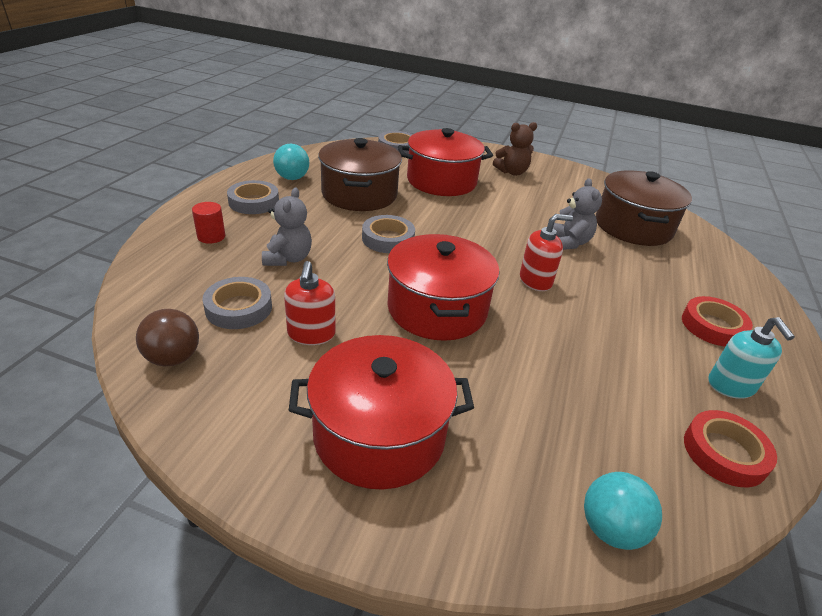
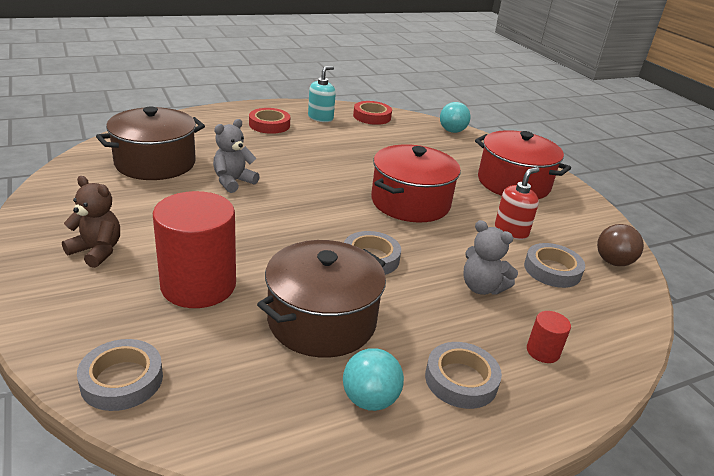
camera: 135 degrees left, 5 degrees down
grey teddy bear [262,188,312,266] -> grey teddy bear turned 105 degrees counterclockwise [463,220,518,295]
red pot [398,128,493,196] -> red cylinder [153,191,236,308]
red soap dispenser [520,214,573,291] -> none

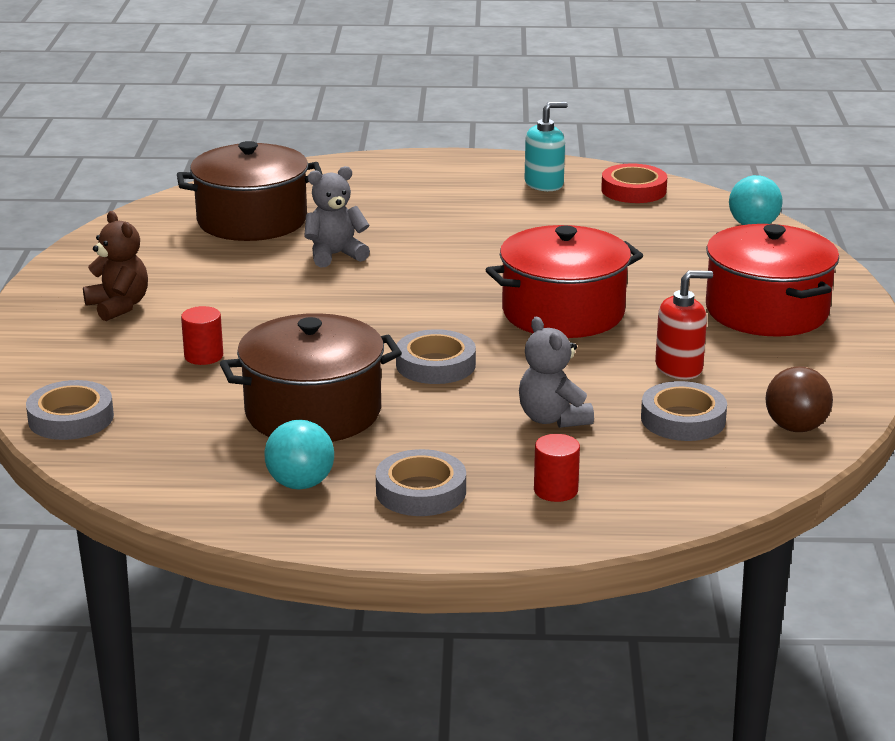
camera: 30 degrees right, 5 degrees down
red cylinder [153,191,236,308] -> red cylinder [181,306,223,365], size x0.43
red tape [249,108,290,134] -> none

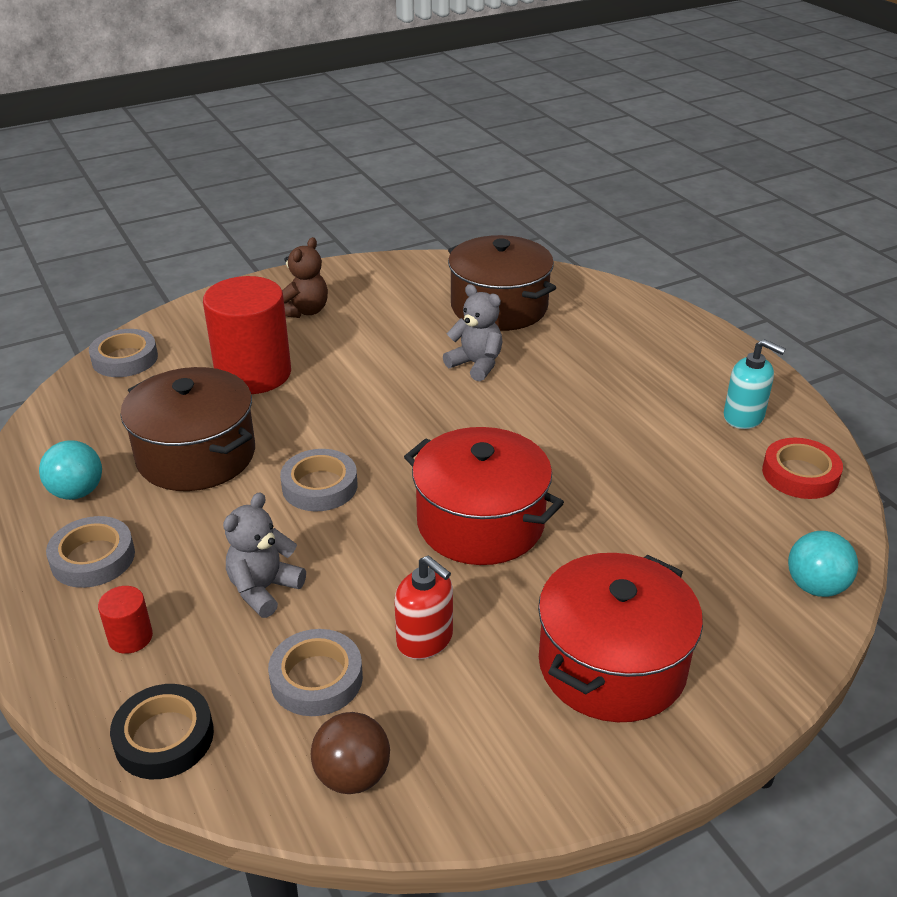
camera: 60 degrees right, 10 degrees up
red cylinder [181,306,223,365] -> red cylinder [203,276,291,394], size x2.34
none -> black tape [110,684,214,779]

